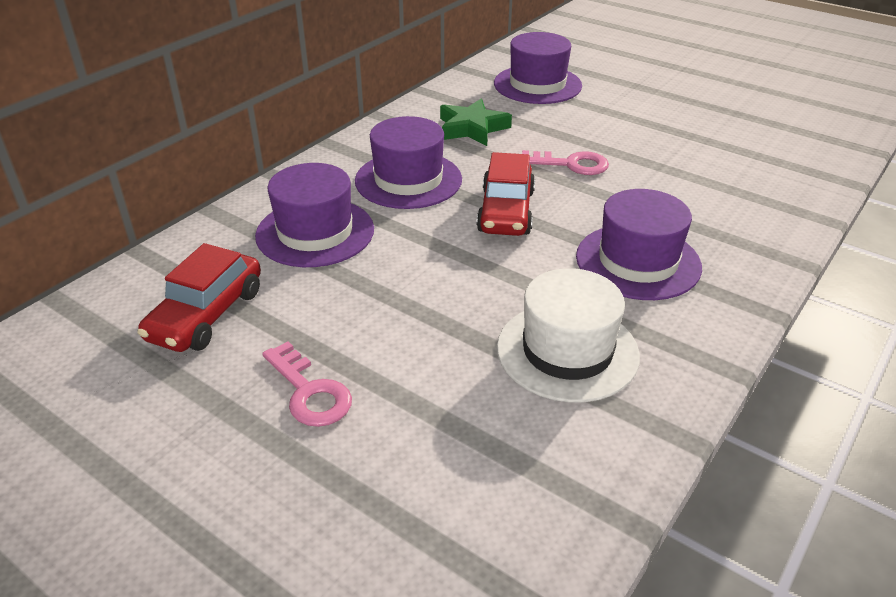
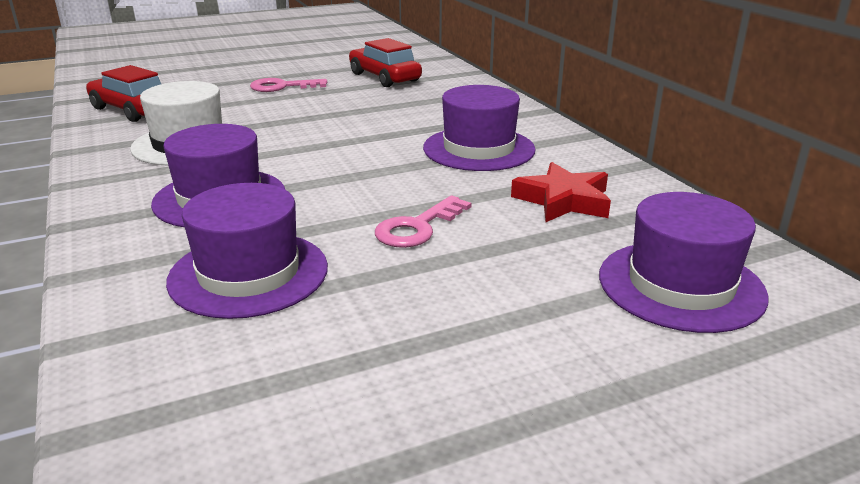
camera: 120 degrees right, 10 degrees down
purple hat [255,163,374,267] -> purple hat moved to [166,183,328,319]
green star [440,98,512,146] -> red star [511,162,611,222]
red car [476,152,535,236] -> red car moved to [86,65,161,122]

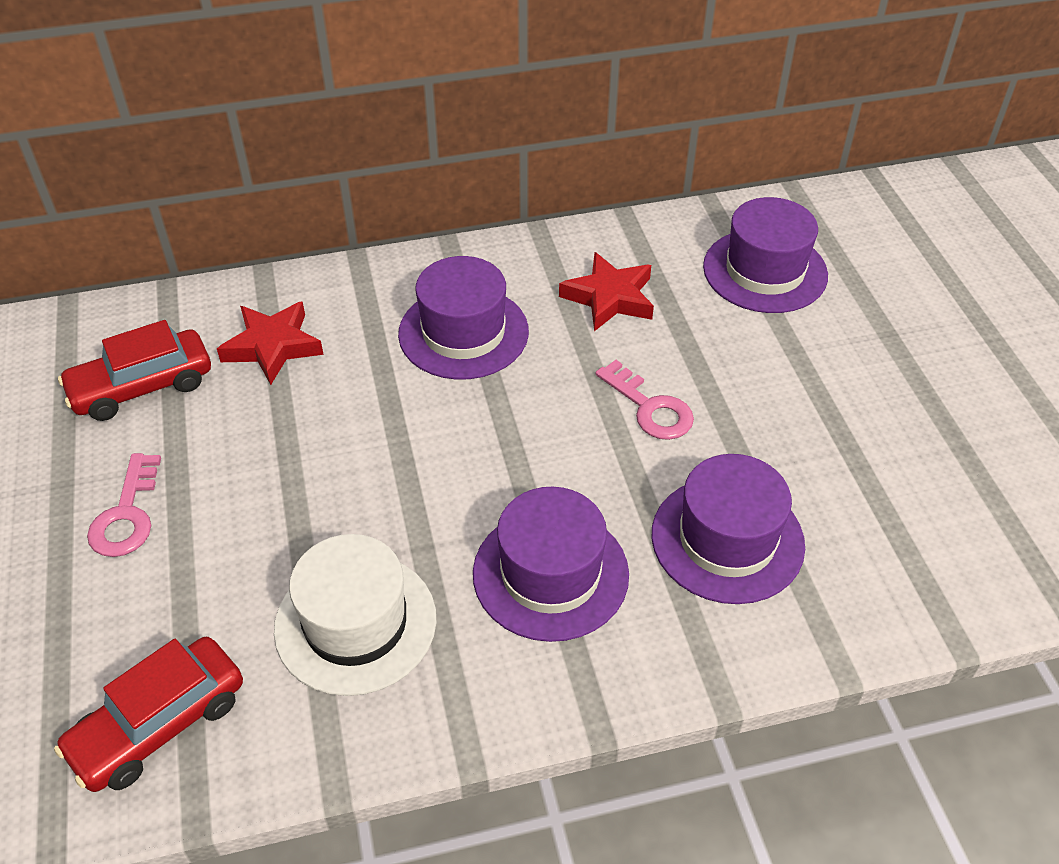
camera: 80 degrees left, 20 degrees up
none -> red star [217,301,324,385]

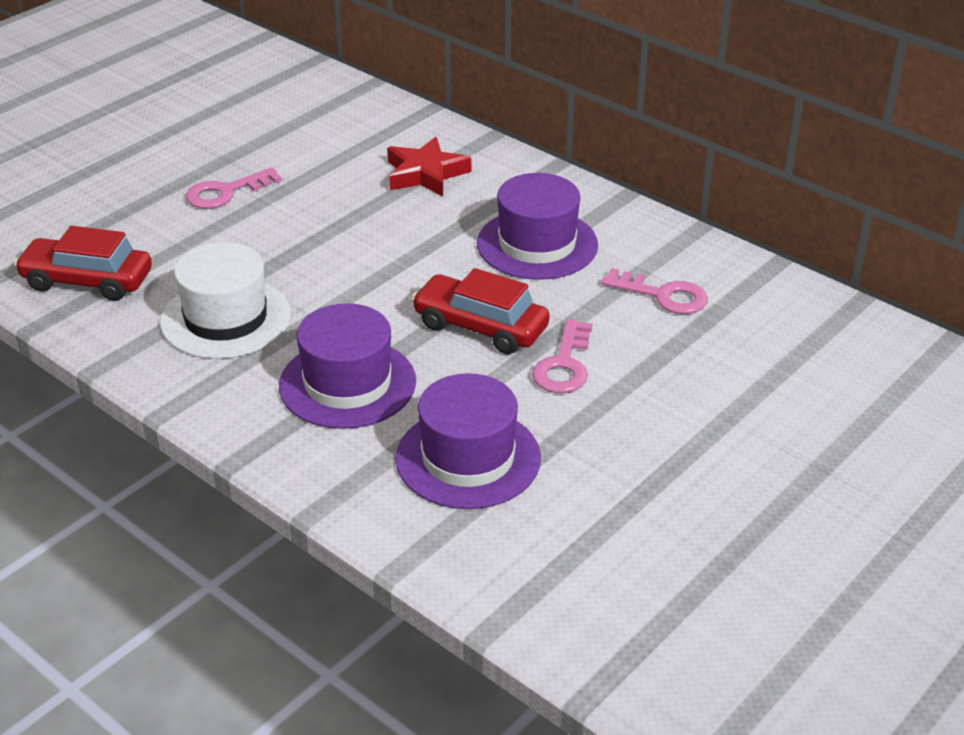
camera: 55 degrees right, 10 degrees down
red car [58,320,211,421] -> red car moved to [412,268,550,354]
red star [559,252,654,331] -> pink key [601,268,708,314]
purple hat [703,197,828,313] -> none

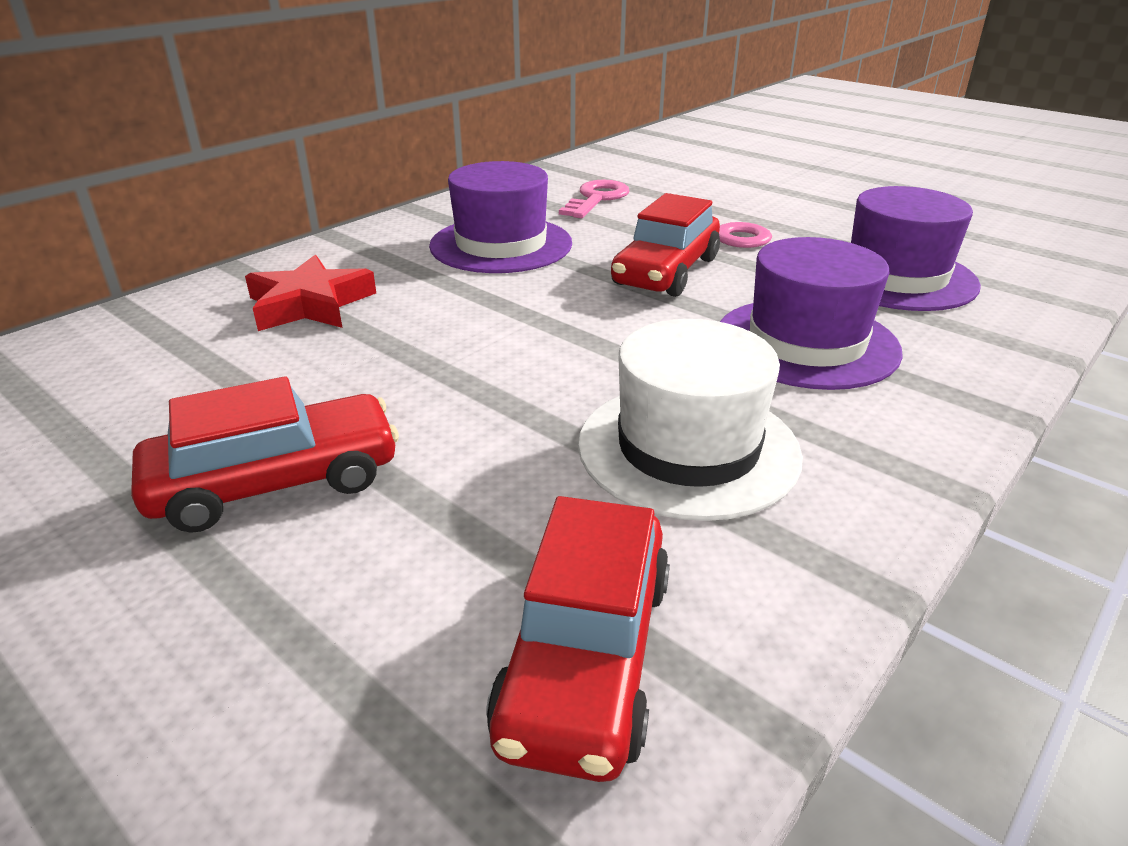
camera: 90 degrees left, 5 degrees down
pink key [186,167,282,209] -> red car [131,376,399,533]

